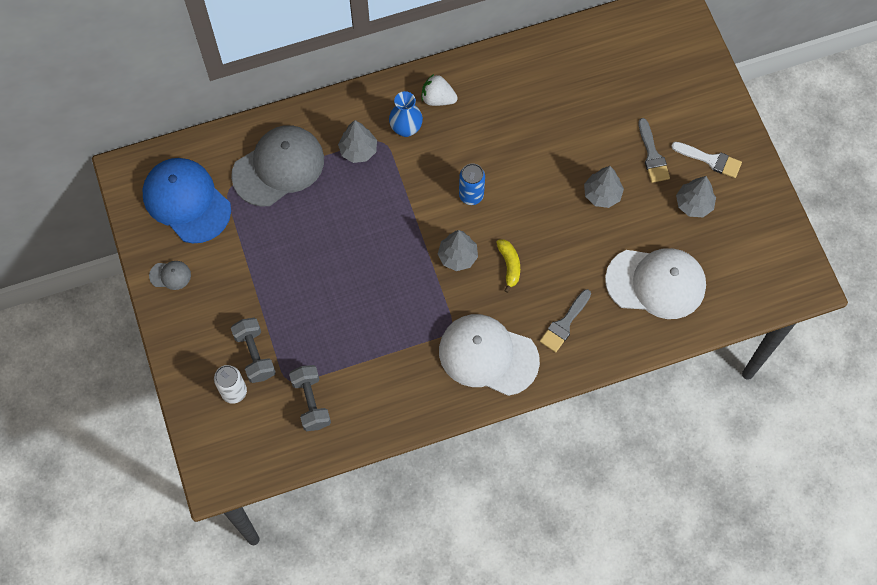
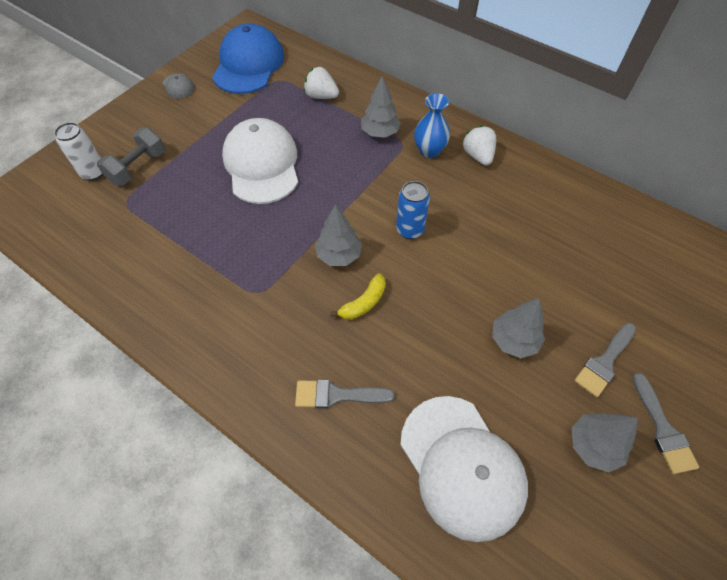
camera: 55 degrees right, 10 degrees down
grey cap [231,125,324,207] -> white strawberry [304,66,339,99]
grey dumbbell [289,365,331,431] -> none
white cap [439,314,540,396] -> white cap moved to [222,118,298,204]
white brush [671,142,742,178] -> grey brush [633,373,699,474]

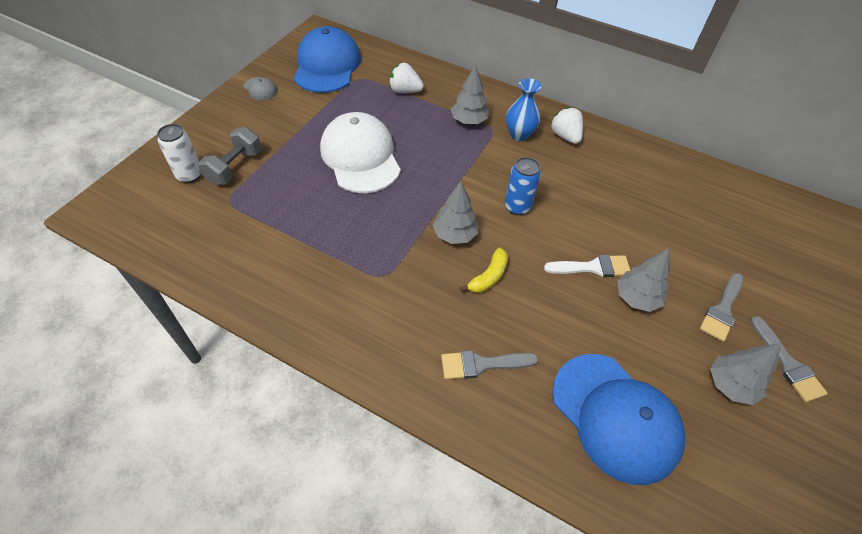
camera: 10 degrees left, 5 degrees down
white cap [400,396,528,542] -> blue cap [552,354,685,485]
none -> white brush [544,255,631,277]

